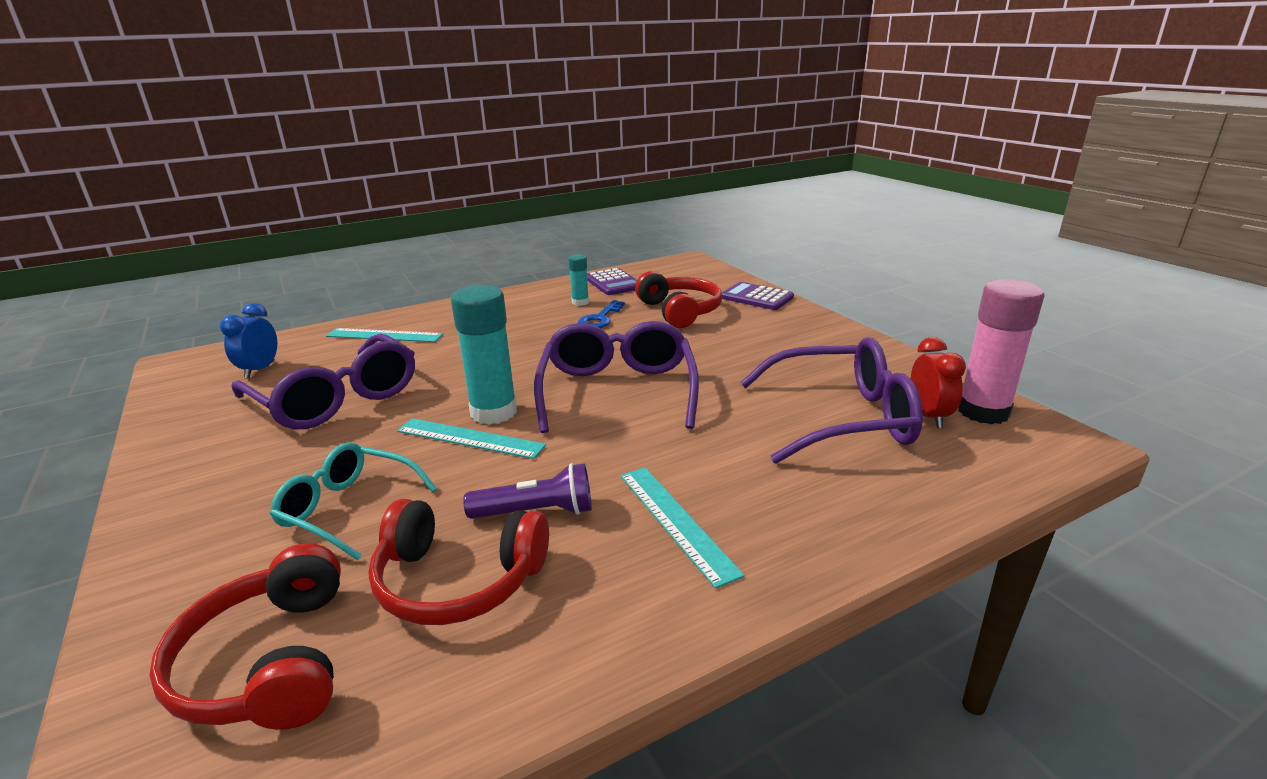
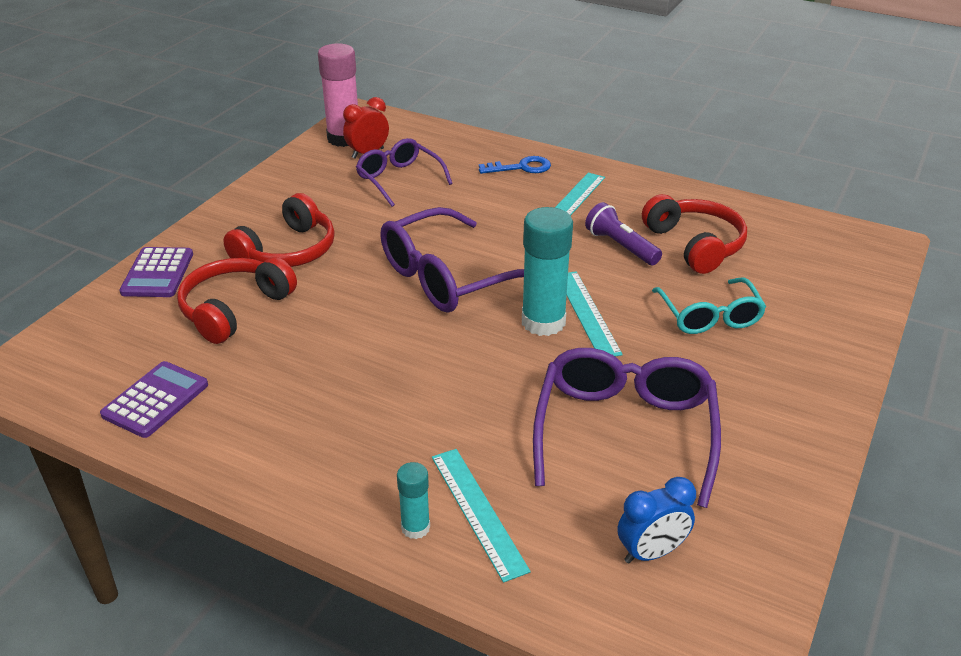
camera: 125 degrees left, 10 degrees up
red headphones [149,543,341,730] -> red headphones moved to [223,193,335,267]
turquoise glue stick [568,254,589,306] -> turquoise glue stick moved to [397,462,430,539]
blue key [578,300,625,328] -> blue key moved to [479,156,551,174]
purple glasses [740,338,923,464] -> purple glasses [356,138,453,207], size x0.63

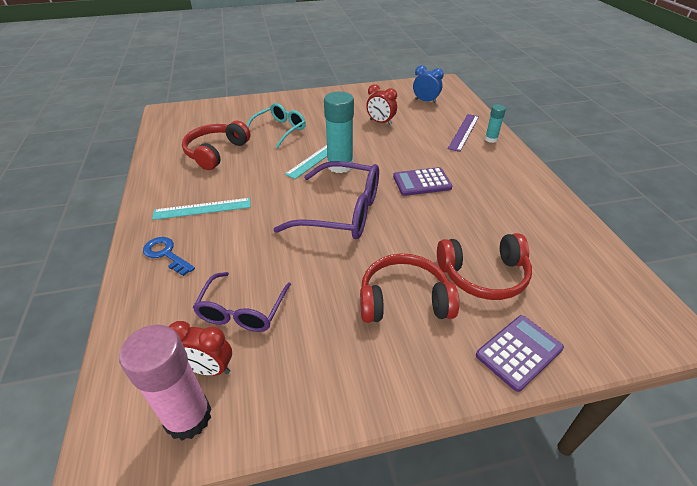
camera: 130 degrees left, 5 degrees up
purple calculator [100,361,208,438] -> purple calculator moved to [393,167,452,196]
turquoise ruler [432,449,531,583] -> purple ruler [448,114,479,152]
purple glasses [533,348,721,508] -> red clock [366,84,397,125]
purple flashlight [585,202,662,265] -> none

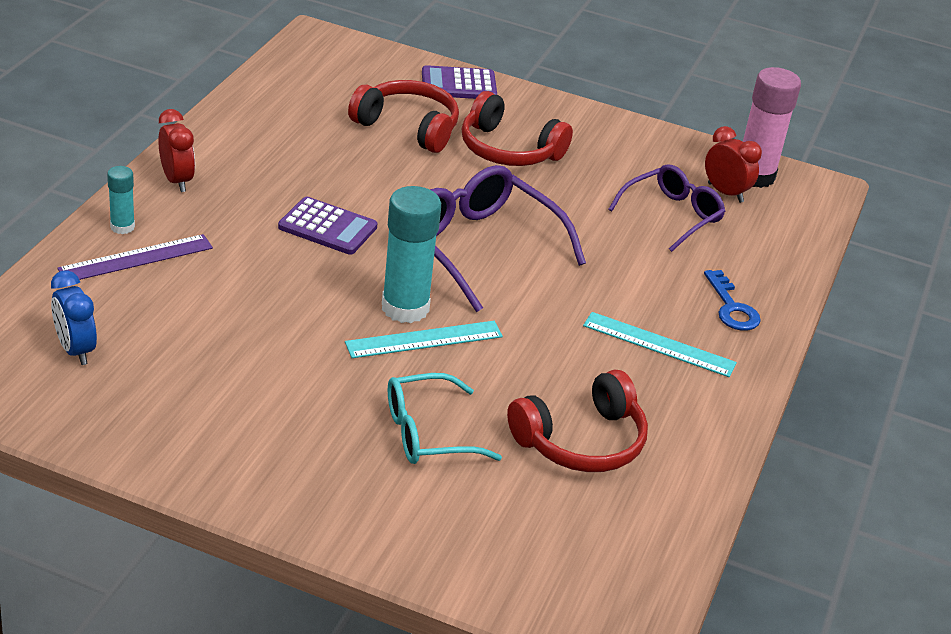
camera: 150 degrees left, 5 degrees down
red clock [366,84,397,125] -> red clock moved to [158,109,195,192]

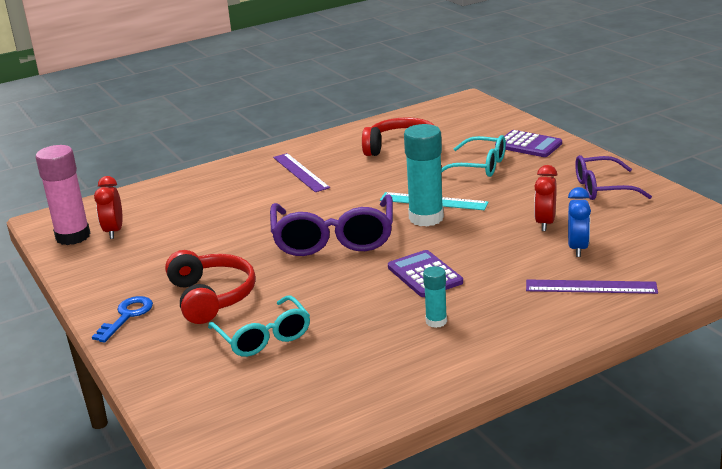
camera: 135 degrees left, 10 degrees down
blue clock [51,270,97,365] -> blue clock moved to [568,187,591,257]
turquoise glue stick [107,166,135,234] -> turquoise glue stick moved to [423,266,447,328]
red clock [158,109,195,192] -> red clock moved to [534,165,557,231]
red headphones [348,80,459,153] -> turquoise glasses [208,295,310,357]
purple calculator [422,65,497,99] -> purple calculator moved to [495,130,562,157]
turquoise ruler [583,312,737,377] -> purple ruler [273,153,330,192]
purple glasses [608,164,726,252] -> purple glasses moved to [575,155,652,200]
blue key [704,270,761,331] -> blue key moved to [92,296,153,343]

